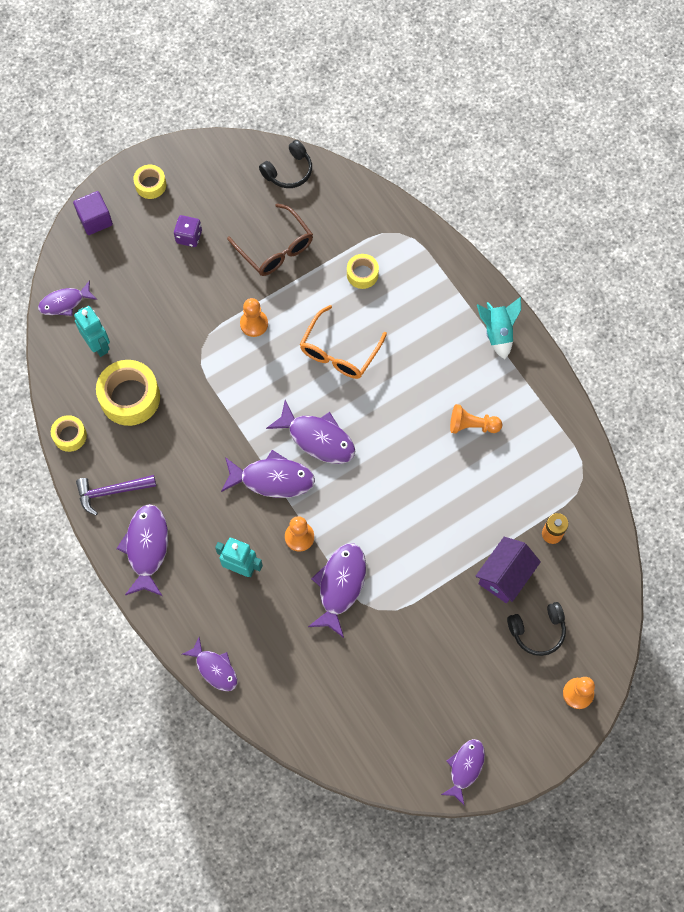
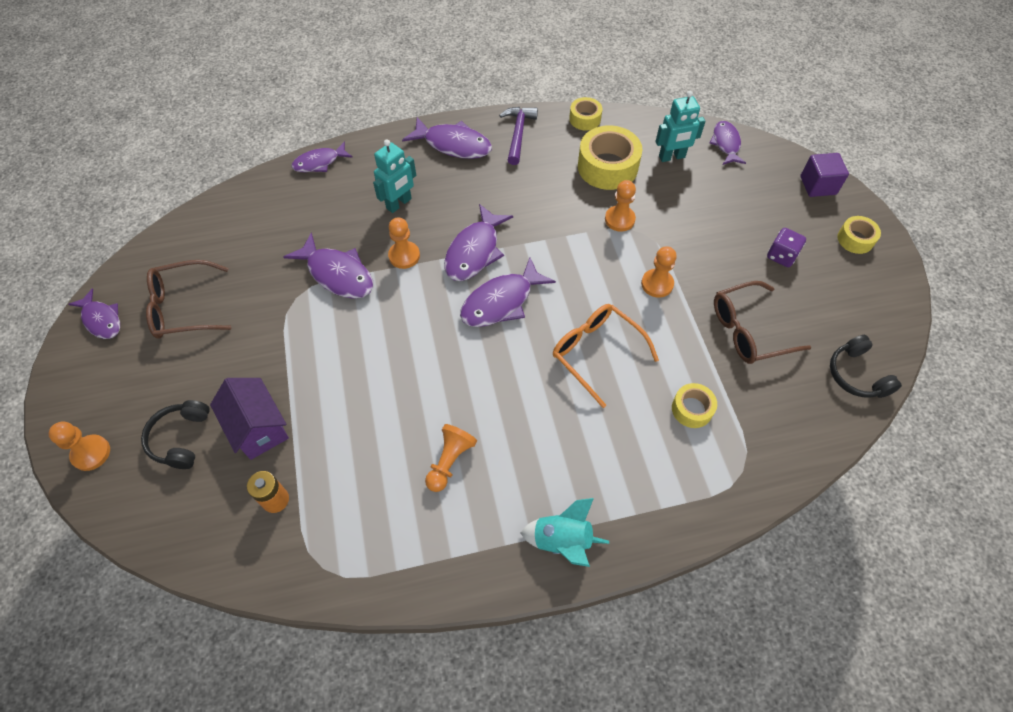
camera: 110 degrees right, 10 degrees down
none -> brown glasses [146,260,231,339]
none -> orange pawn [605,180,636,232]

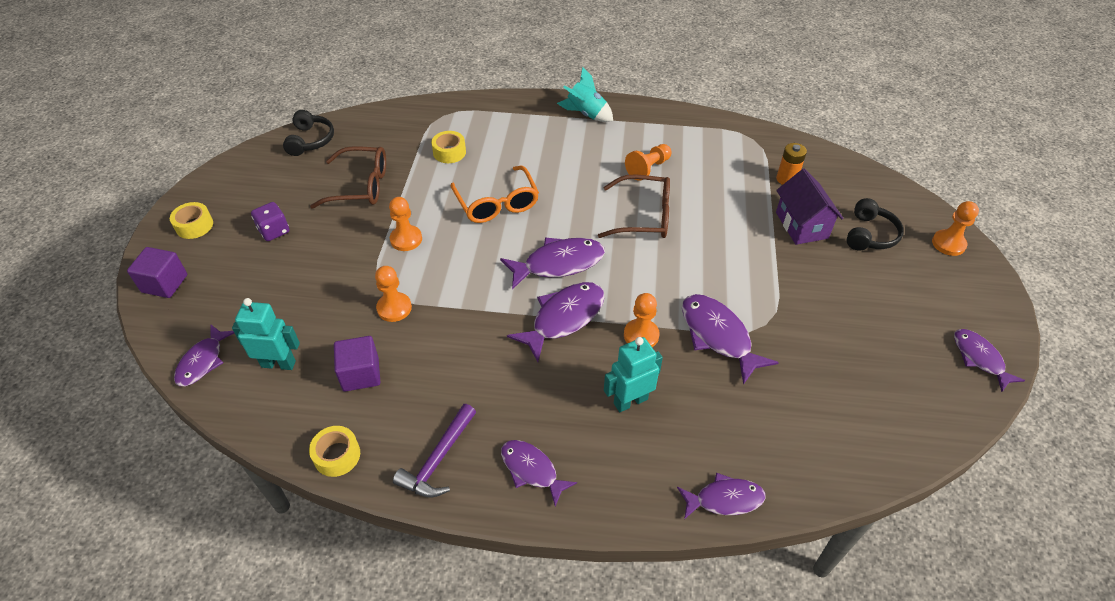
camera: 160 degrees left, 10 degrees down
brown glasses [146,260,231,339] -> brown glasses moved to [598,174,670,238]
purple fish [402,117,492,159] -> purple fish [501,440,577,507], size x0.66
yellow tape [578,125,643,190] -> purple cube [334,336,380,392]

